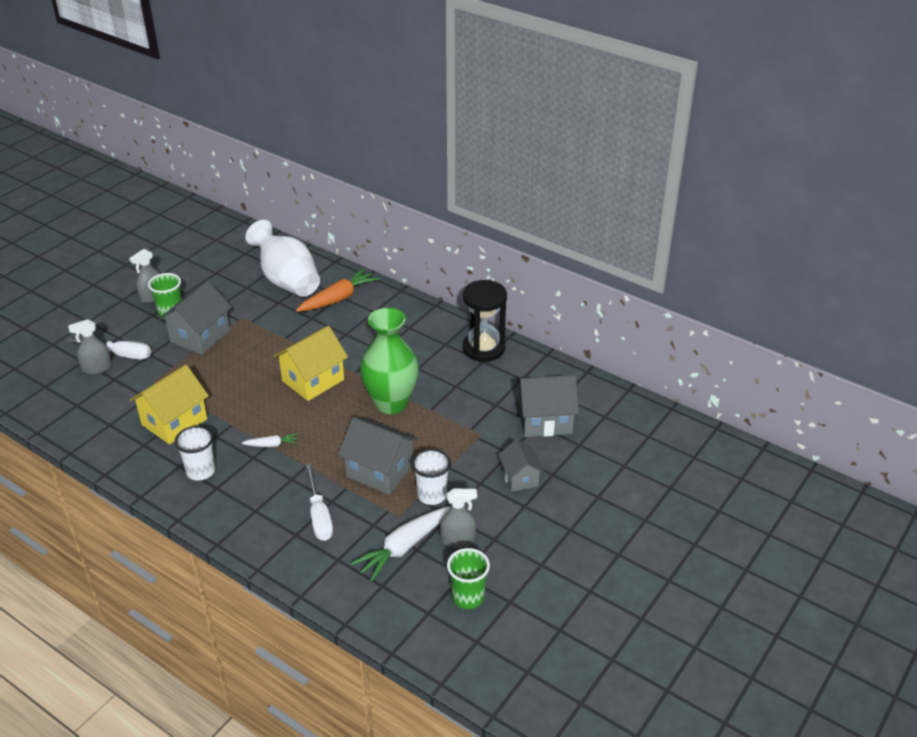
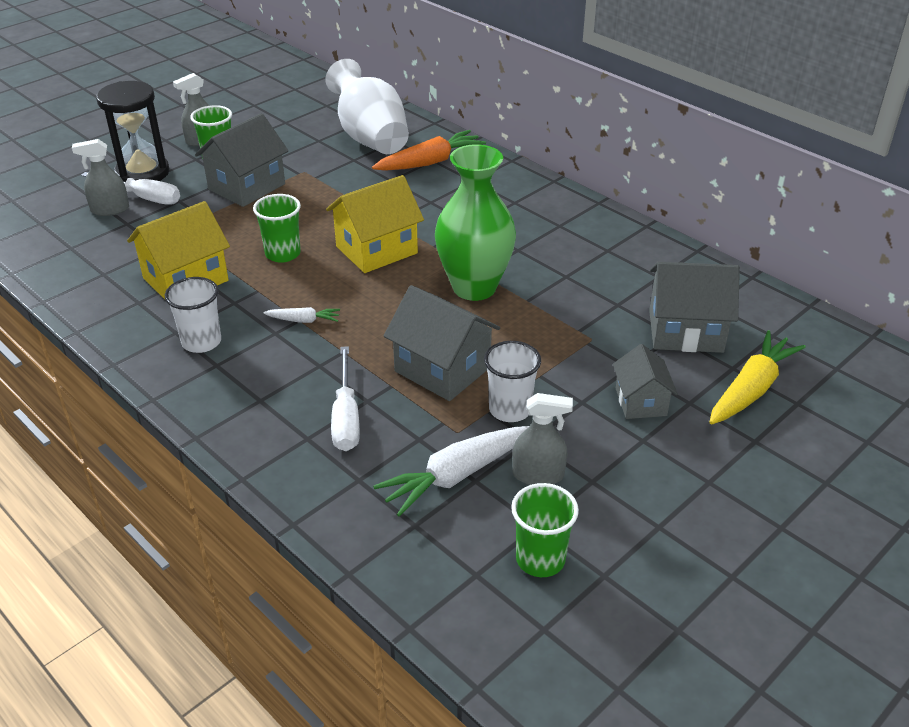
camera: 10 degrees right, 0 degrees up
black hourglass [463,280,507,362] -> black hourglass moved to [96,81,170,182]
none -> green cup [253,194,301,263]
none -> yellow carrot [709,330,806,425]

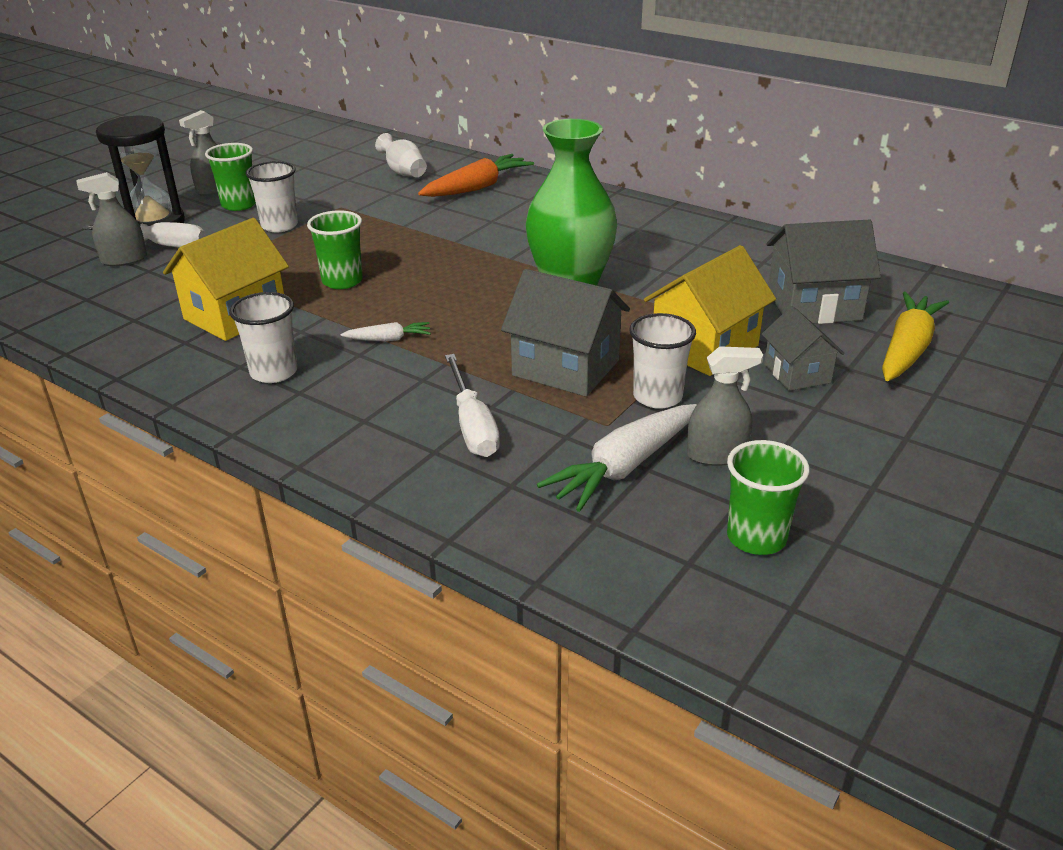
camera: 10 degrees left, 5 degrees down
grey house [195,113,288,207] -> white cup [246,161,298,232]
white vase [325,59,409,154] -> white vase [375,133,427,177], size x0.49
yellow house [326,175,424,273] -> yellow house moved to [644,245,776,376]

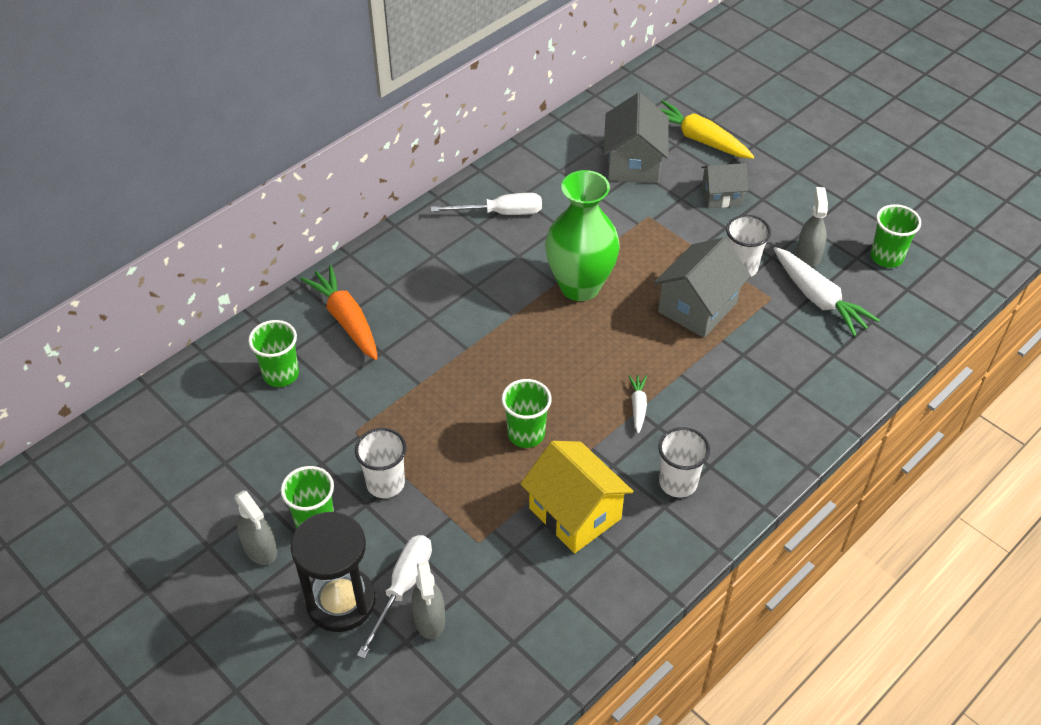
camera: 80 degrees left, 15 degrees up
white vase [375,133,427,177] -> green cup [248,320,299,387]
white screwdriver [445,354,500,457] -> white screwdriver moved to [431,193,542,215]
yellow house [644,245,776,376] -> none

